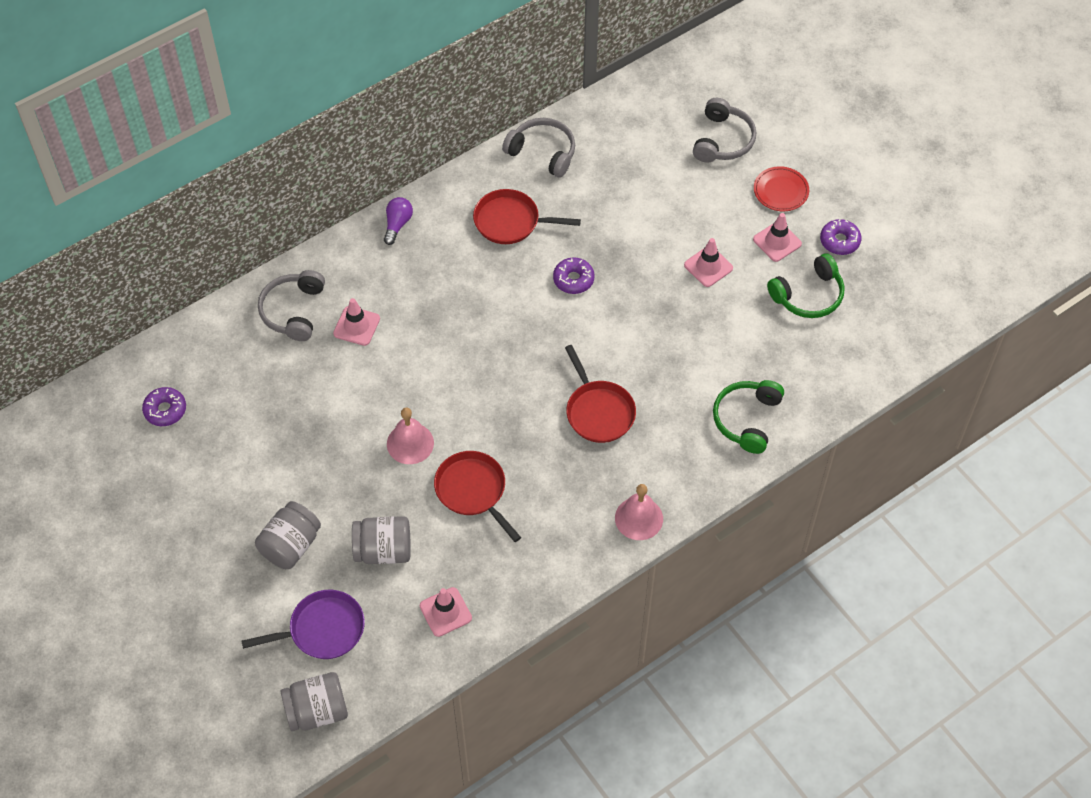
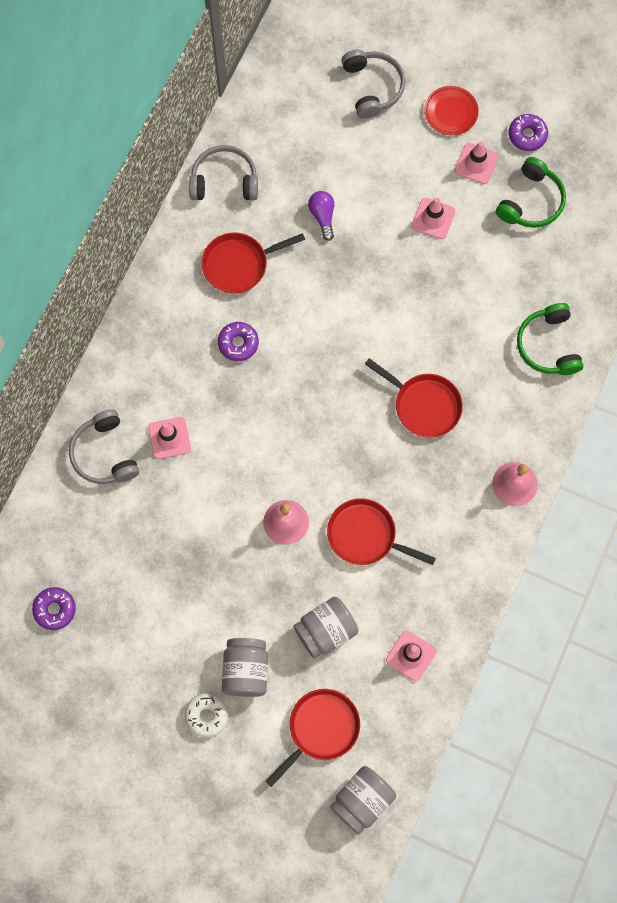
camera: 30 degrees left, 15 degrees up
purple pan [241,590,365,659] -> red pan [266,689,360,787]
purple light bulb [384,197,413,245] -> purple light bulb moved to [308,191,334,241]
purple donut [553,257,595,294] -> purple donut moved to [218,322,259,361]
none -> white donut [184,693,228,738]

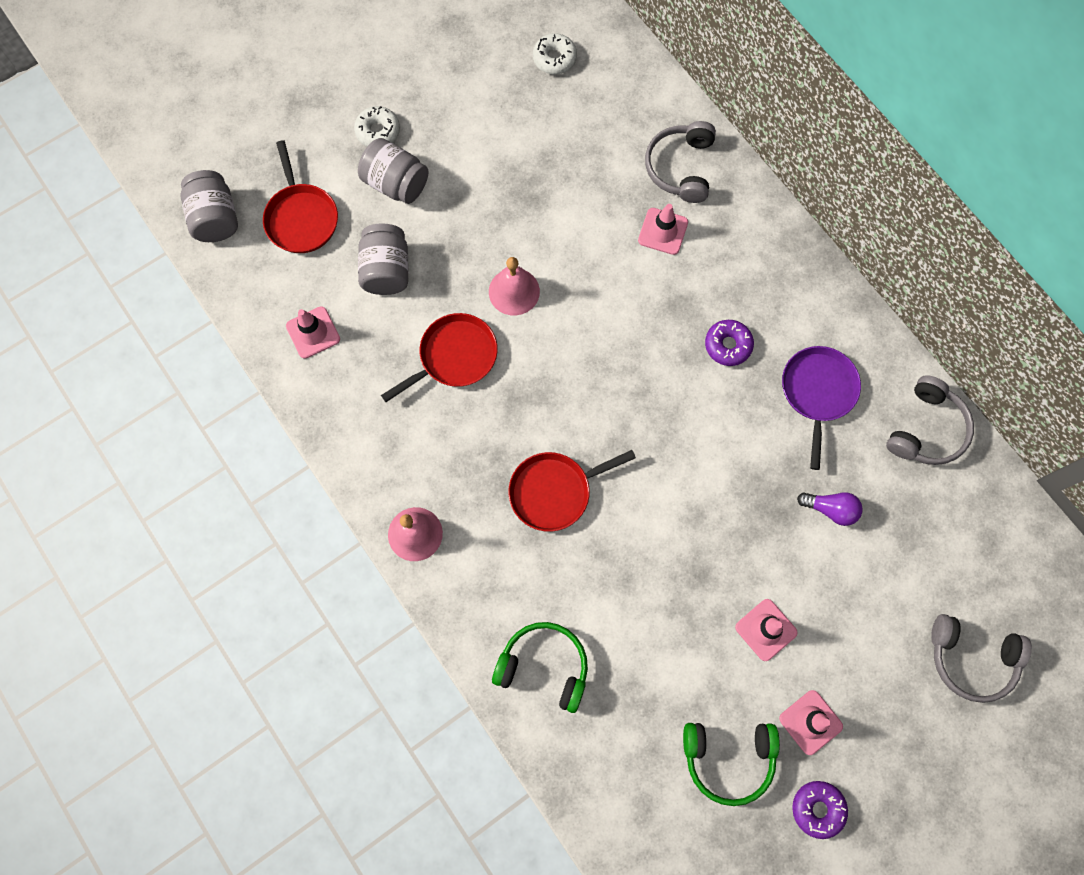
camera: 120 degrees right, 0 degrees up
purple donut [32,587,76,630] -> white donut [533,33,577,74]
grey headphones [69,409,139,484] -> grey headphones turned 90 degrees counterclockwise [645,121,716,203]
red pan [202,233,305,294] -> purple pan [782,346,861,470]
red plate [424,86,479,135] -> none
green headphones [496,157,566,228] -> green headphones turned 60 degrees counterclockwise [683,723,780,806]

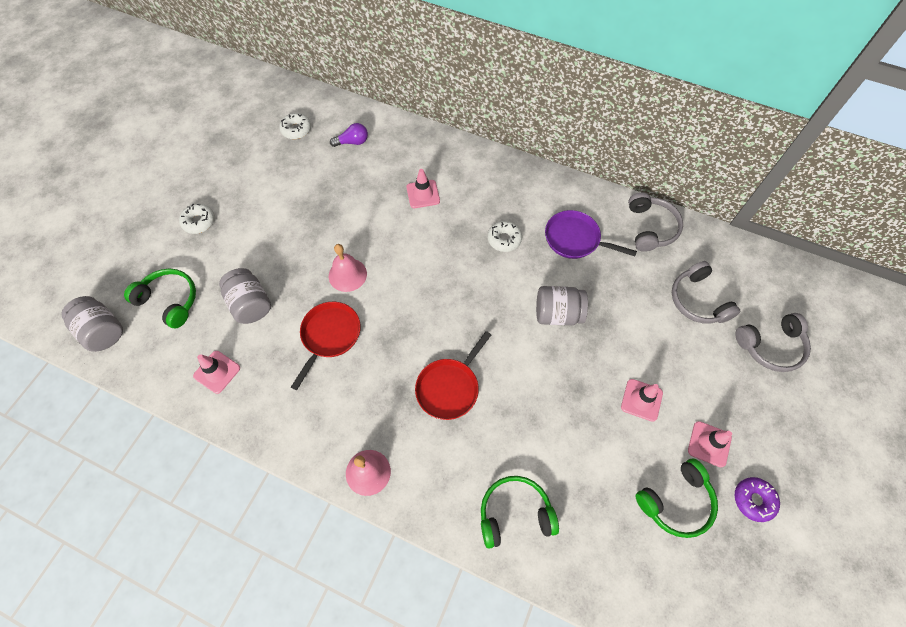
camera: 30 degrees left, 10 degrees down
red pan [263,140,338,253] -> green headphones [124,268,196,328]
grey jar [358,138,429,204] -> grey jar moved to [536,286,588,325]
grey headphones [645,121,716,203] -> grey headphones moved to [672,261,740,324]
purple donut [705,320,754,366] -> white donut [488,221,522,252]
purple pan [782,346,861,470] -> purple pan turned 45 degrees counterclockwise [545,210,637,259]
purple light bulb [797,492,863,526] -> purple light bulb moved to [330,123,368,147]

